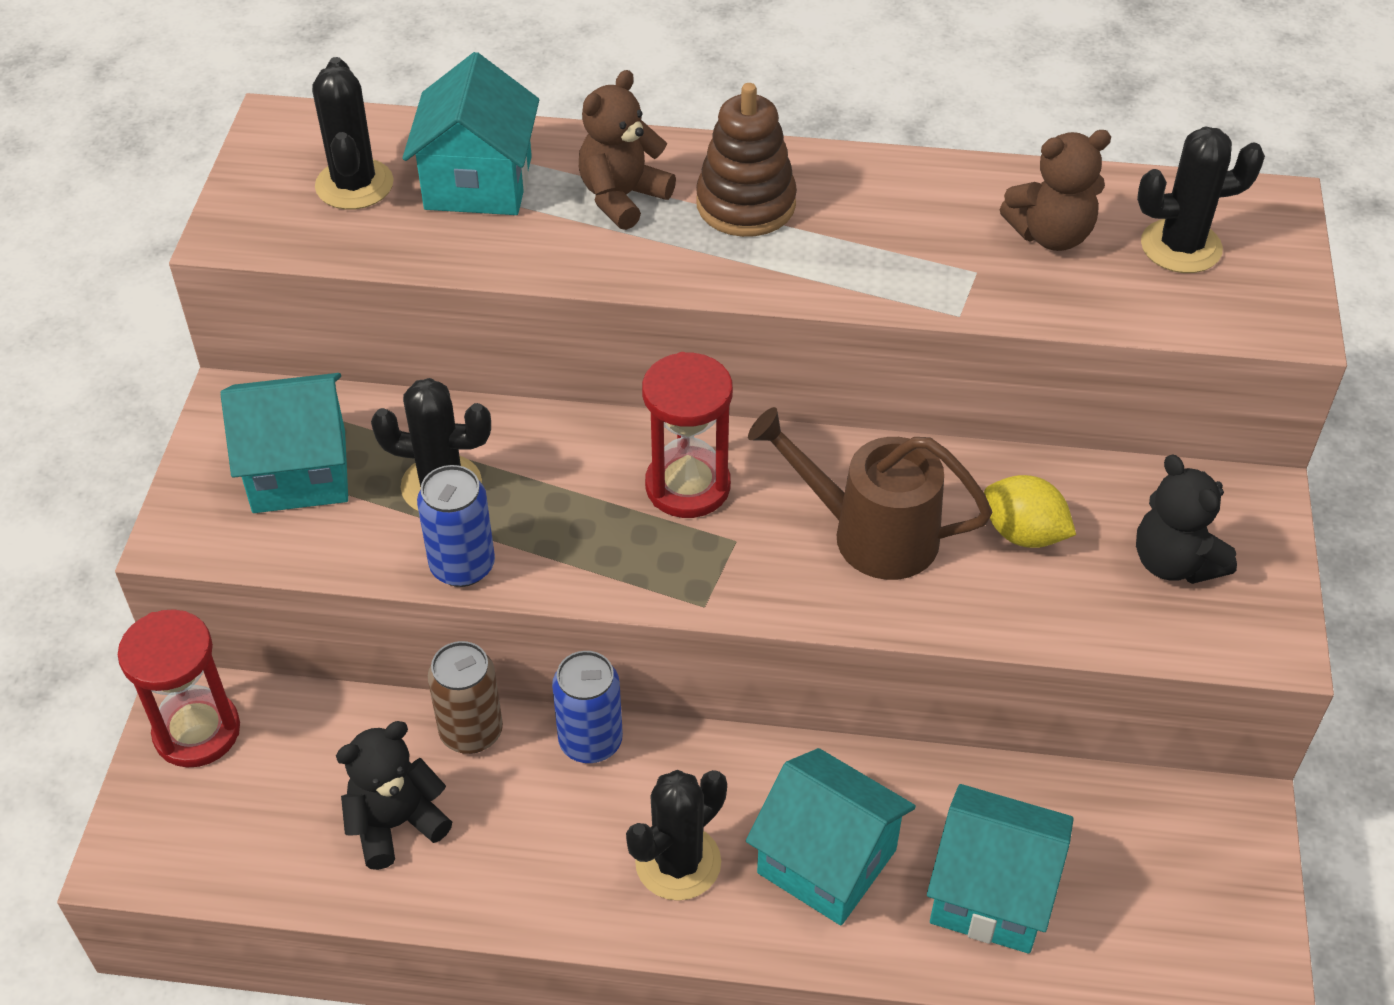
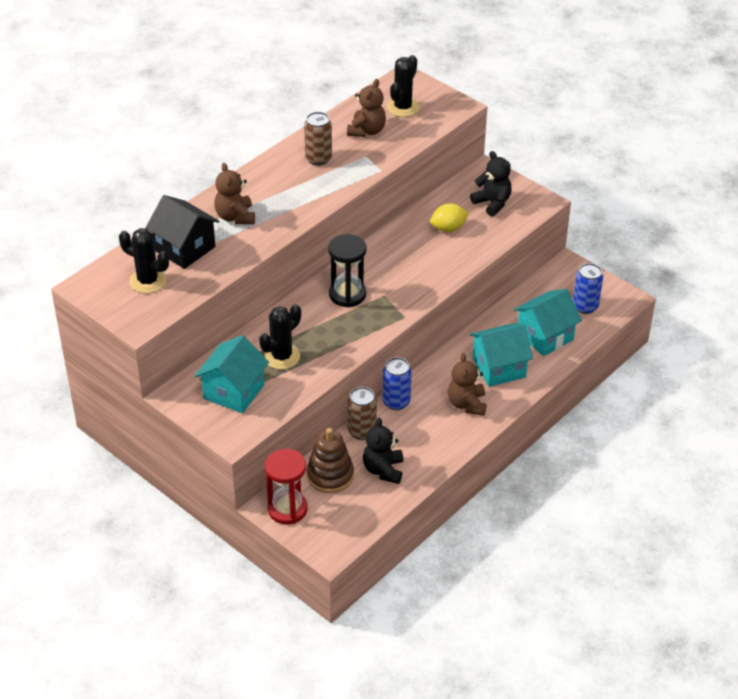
camera: 55 degrees left, 5 degrees down
turquoise house [402,52,539,215] -> black house [146,195,219,269]
blue can [417,465,495,587] -> blue can moved to [573,263,603,314]
black cactus [626,770,727,901] -> brown teddy bear [448,353,487,416]
red hourglass [642,352,733,518] -> black hourglass [328,234,367,307]
brown stacking toy [696,83,797,237] -> brown stacking toy moved to [307,428,354,493]
brown watering can [748,407,992,580] -> none
black teddy bear [1136,454,1237,584] -> black teddy bear turned 135 degrees counterclockwise [470,151,512,216]
none -> brown can [304,112,332,166]

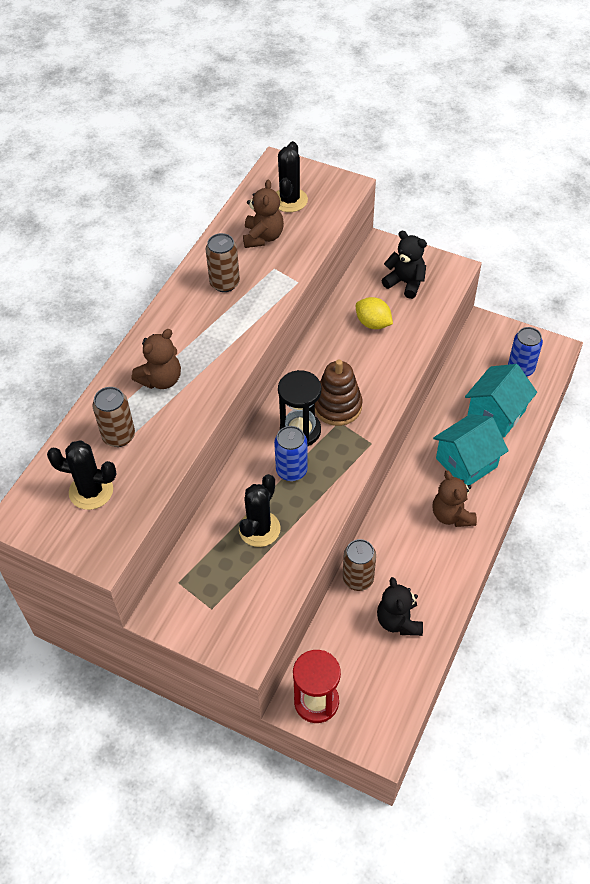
camera: 15 degrees left, 10 degrees up
black house [146,195,219,269] -> brown can [93,387,135,447]
turquoise house [195,335,269,413] -> none
brown teddy bear [214,163,255,224] -> brown teddy bear turned 105 degrees counterclockwise [131,329,181,389]
brown stacking toy [307,428,354,493] -> brown stacking toy moved to [315,359,362,426]
blue can [383,357,412,410] -> blue can moved to [274,426,308,481]
yellow lemon [430,203,469,232] -> yellow lemon turned 75 degrees clockwise [356,297,393,329]

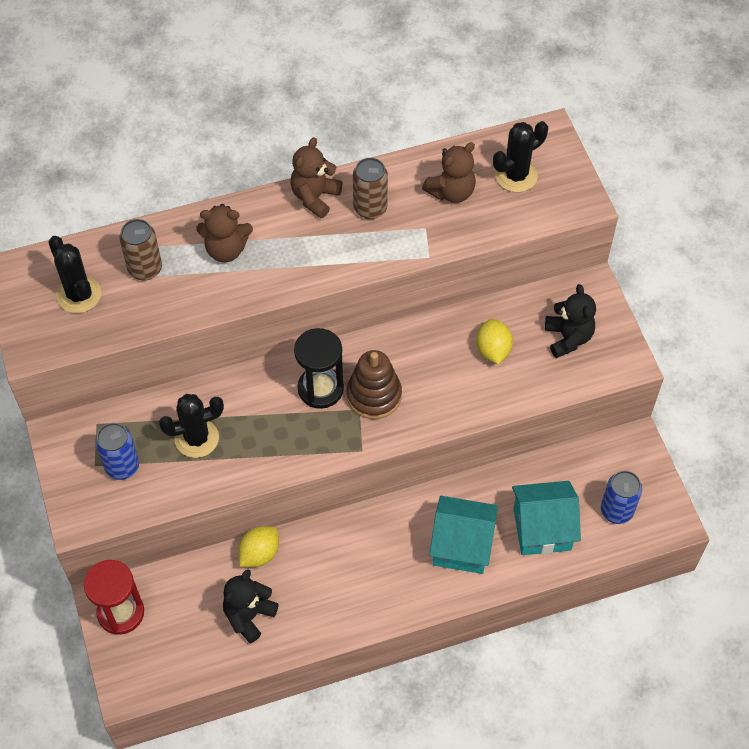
camera: 45 degrees right, 5 degrees up
blue can [274,426,308,481] -> blue can moved to [95,423,139,480]
brown can [343,539,376,591] -> yellow lemon [238,526,279,567]
brown teddy bear [433,470,477,527] -> brown teddy bear moved to [290,137,343,219]

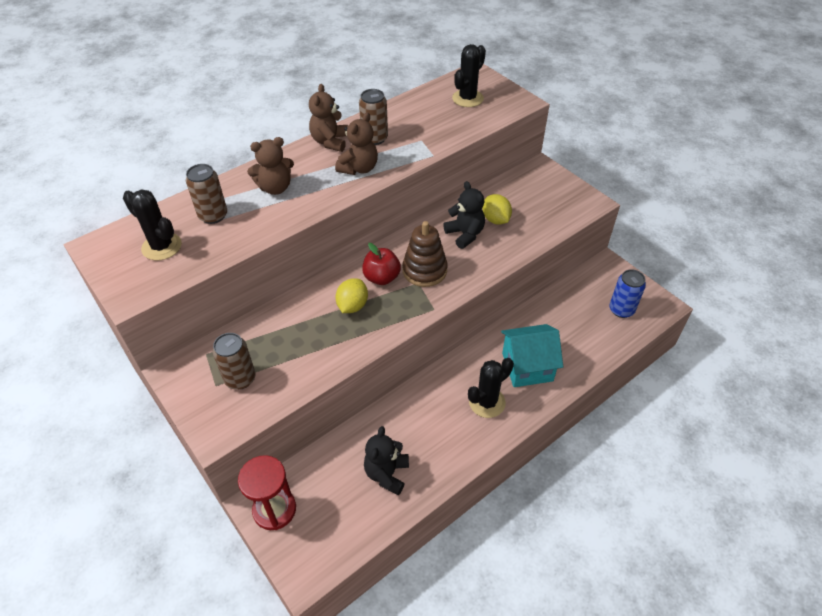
camera: 20 degrees left, 10 degrees down
blue can [95,423,139,480] -> brown can [212,333,256,390]
black cactus [159,394,224,458] -> black cactus moved to [468,358,514,418]
yellow lemon [238,526,279,567] -> yellow lemon moved to [335,278,368,313]
black hourglass [294,328,344,409] -> red apple [362,243,401,285]
brown teddy bear [422,142,476,203] -> brown teddy bear moved to [335,112,378,175]
turquoise house [512,481,581,555] -> none
black teddy bear [545,284,596,358] -> black teddy bear moved to [443,181,485,249]

